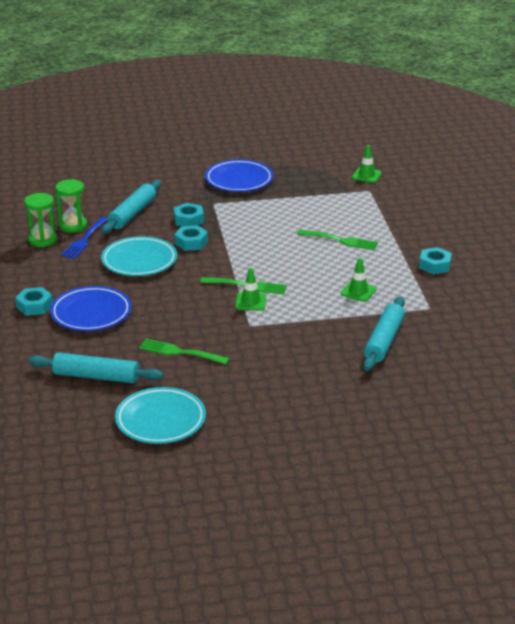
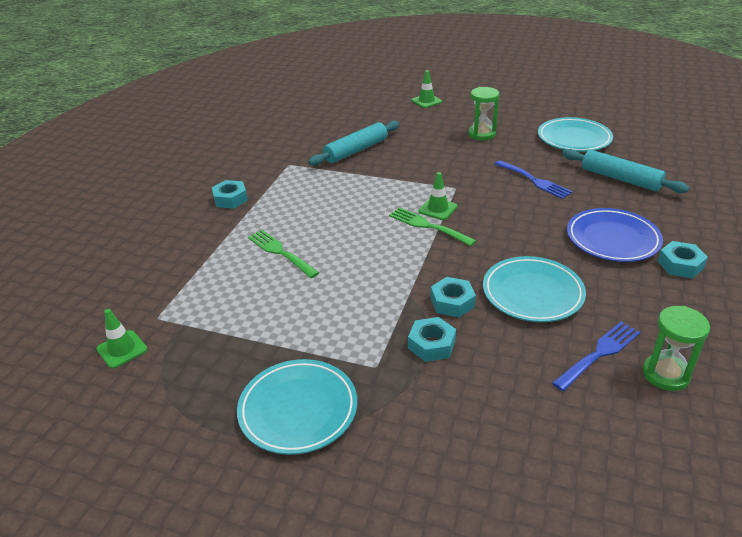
camera: 150 degrees left, 5 degrees up
green hourglass [55,179,87,233] -> green hourglass moved to [468,87,499,140]
turquoise rolling pin [102,180,161,234] -> none
green fork [139,339,230,365] -> blue fork [495,160,573,199]
blue plate [205,159,273,192] -> turquoise plate [237,359,357,455]
green traffic cone [340,258,377,302] -> green traffic cone moved to [411,70,442,108]

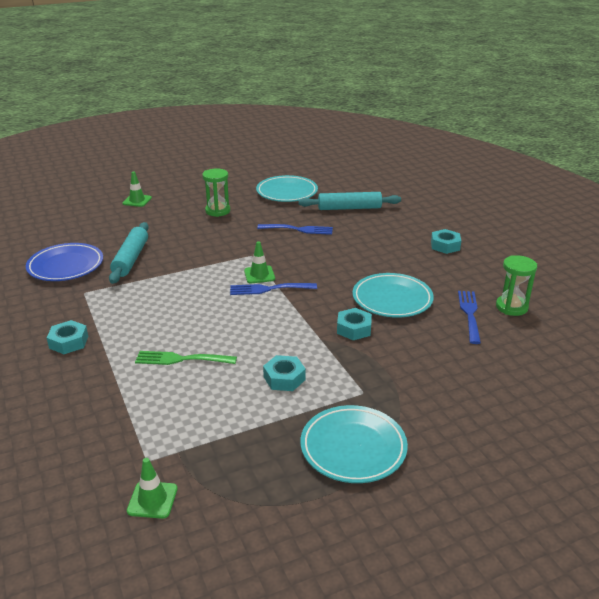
camera: 45 degrees left, 5 degrees down
green fork [389,207,476,246] -> blue fork [230,283,317,295]
turquoise nut [408,317,456,362] -> turquoise nut moved to [263,355,306,391]
blue plate [567,208,663,262] -> blue plate moved to [26,243,103,281]

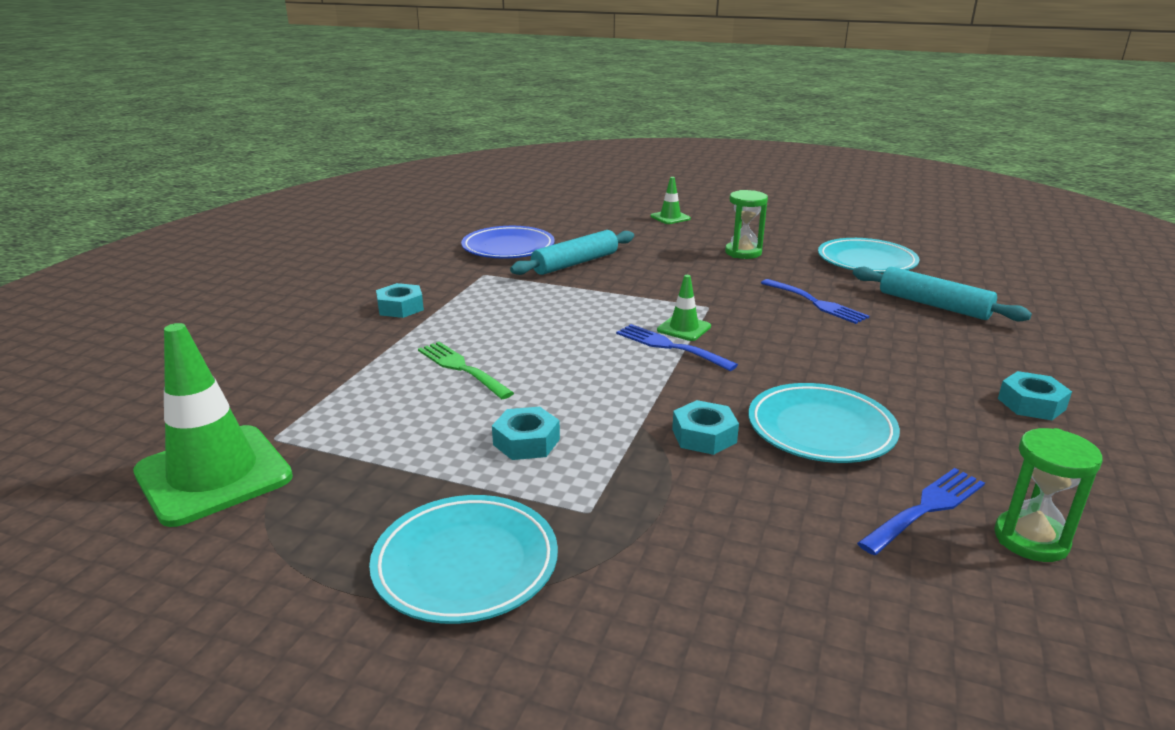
camera: 45 degrees right, 5 degrees down
green traffic cone [127,458,178,519] -> green traffic cone [133,323,293,527], size x2.11

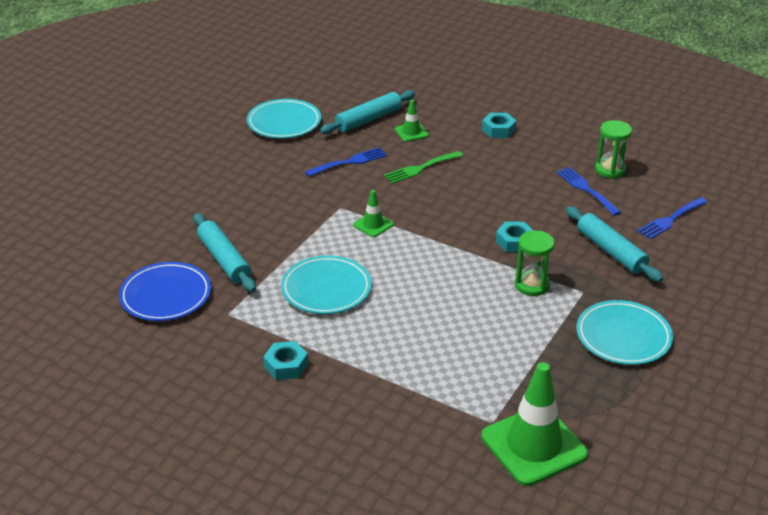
camera: 80 degrees left, 10 degrees up
green fork [418,342,514,399] -> green fork moved to [384,151,463,184]
turquoise nut [492,407,560,460] -> none
blue fork [616,324,738,371] -> blue fork moved to [637,197,707,239]
green traffic cone [651,177,691,224] -> green traffic cone moved to [395,100,429,142]
green hourglass [725,190,768,259] -> green hourglass moved to [515,230,555,296]
turquoise plate [749,383,900,463] -> turquoise plate moved to [281,255,372,314]
none -> turquoise rolling pin [566,206,663,282]

